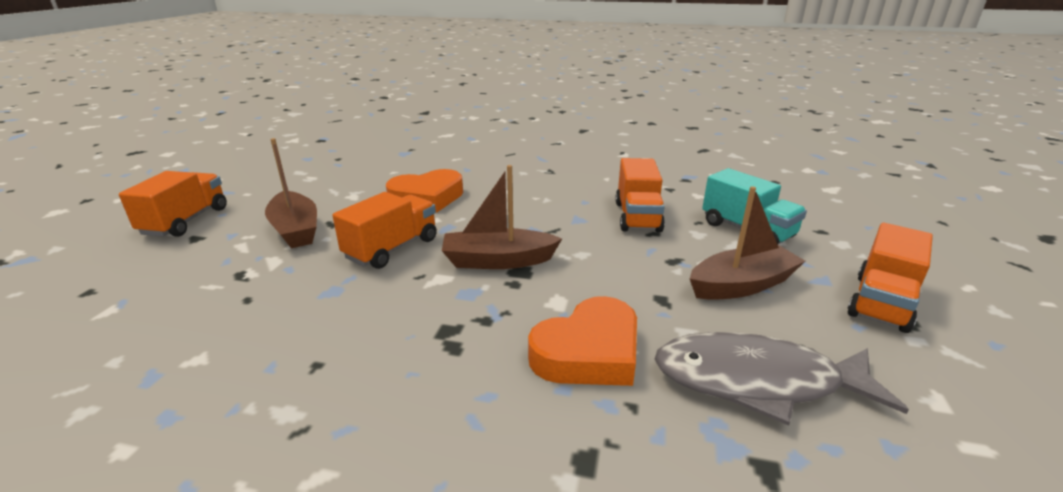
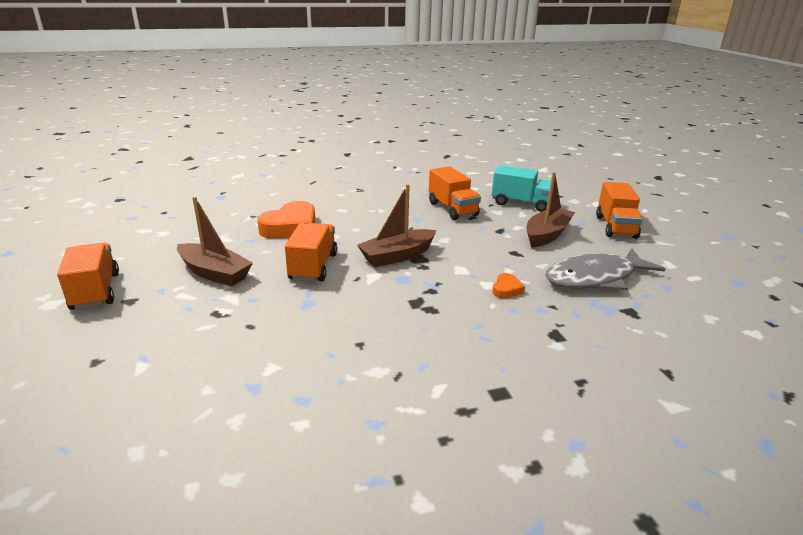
camera: 30 degrees left, 0 degrees up
orange heart [528,296,637,386] -> orange heart [493,273,525,298], size x0.47

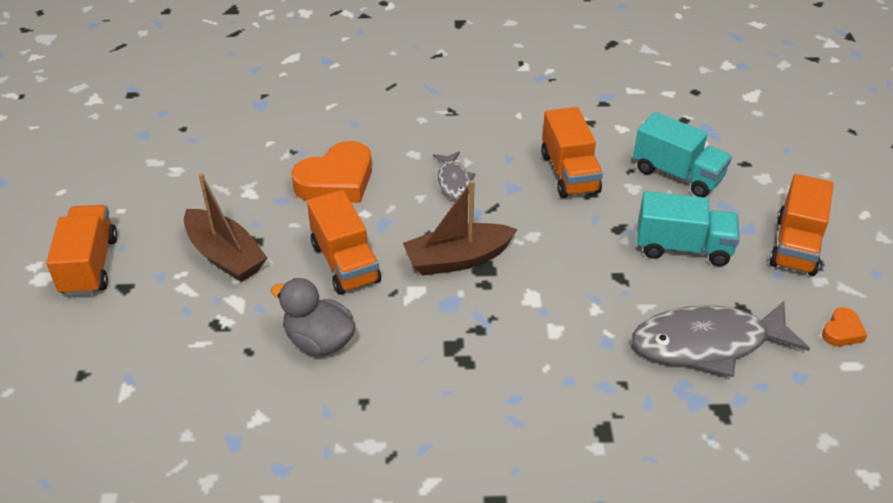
camera: 15 degrees right, 15 degrees up
orange truck [285,223,337,282] -> orange truck turned 135 degrees clockwise [307,190,381,295]
orange heart [493,273,525,298] -> orange heart moved to [822,307,867,346]
brown boat [526,172,575,248] -> turquoise truck [637,191,740,266]
none -> grey duck [271,278,356,356]
none -> grey fish [433,151,475,200]

